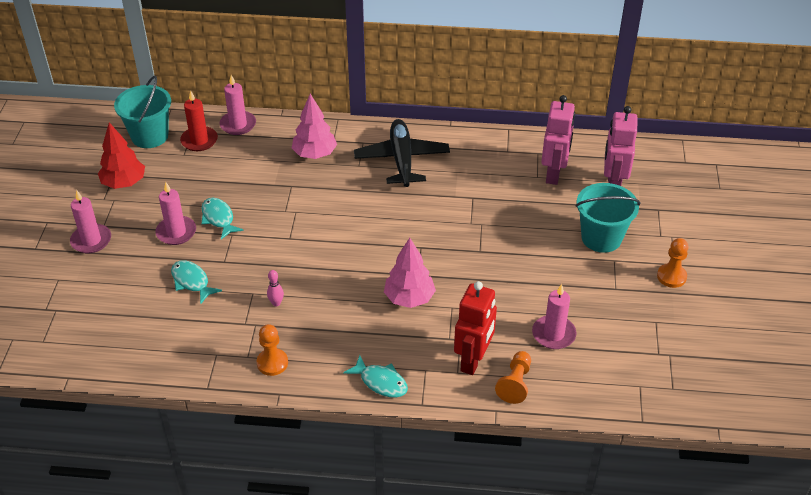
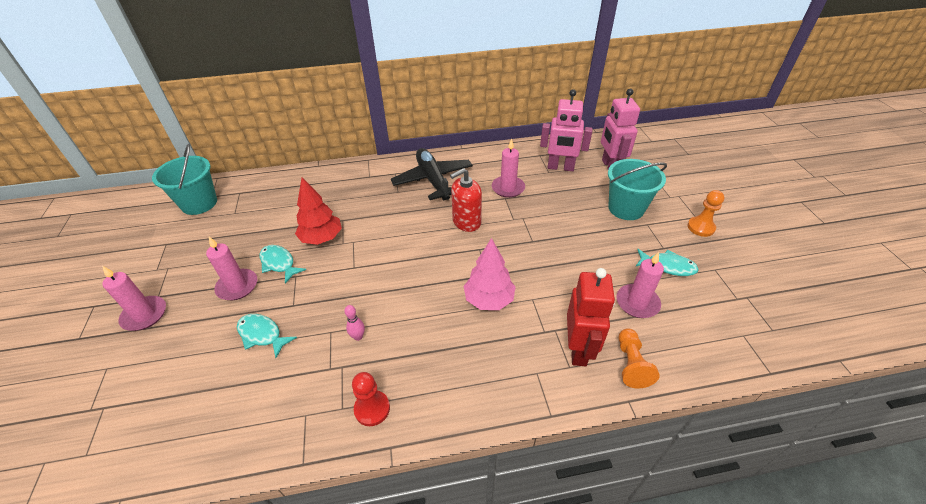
camera: 15 degrees left, 0 degrees up
red tree [98,122,145,189] -> red tree moved to [295,178,342,245]
red candle [180,90,218,151] -> none
pink candle [219,75,256,135] -> pink candle moved to [492,138,525,198]
orange pawn [257,324,288,376] -> red pawn [352,372,390,426]
pink tree [292,94,337,159] -> none
turquoise fish [343,355,408,398] -> turquoise fish moved to [636,249,699,276]
pink robot [541,95,575,185] -> pink robot turned 105 degrees clockwise [540,89,592,171]
none -> red soap dispenser [450,168,482,232]

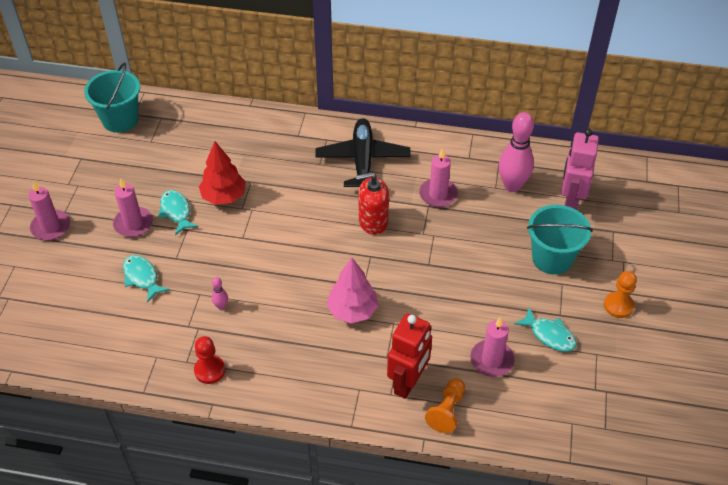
camera: 20 degrees right, 5 degrees up
pink robot [540,89,592,171] -> pink bowling pin [499,112,534,192]

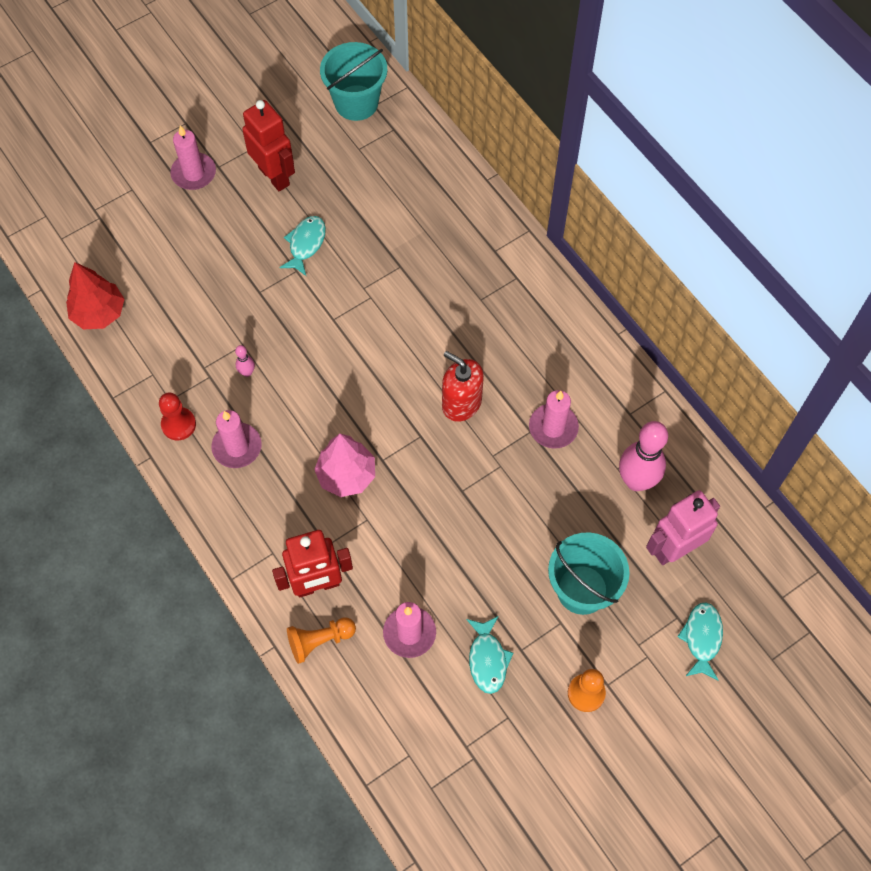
camera: 45 degrees right, 15 degrees up
pink candle [113,178,153,237] -> pink candle moved to [212,410,262,468]
turquoise fish [123,255,170,303] -> turquoise fish moved to [677,602,723,681]
red tree [199,141,246,205] -> red tree moved to [66,262,124,330]
black plane [315,118,411,187] -> none
none -> red robot [242,100,295,191]

